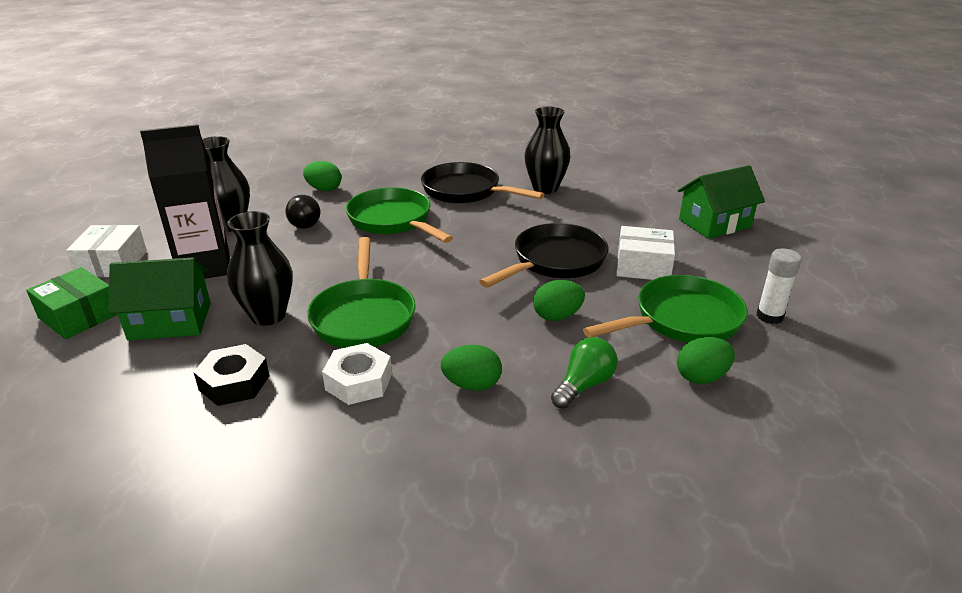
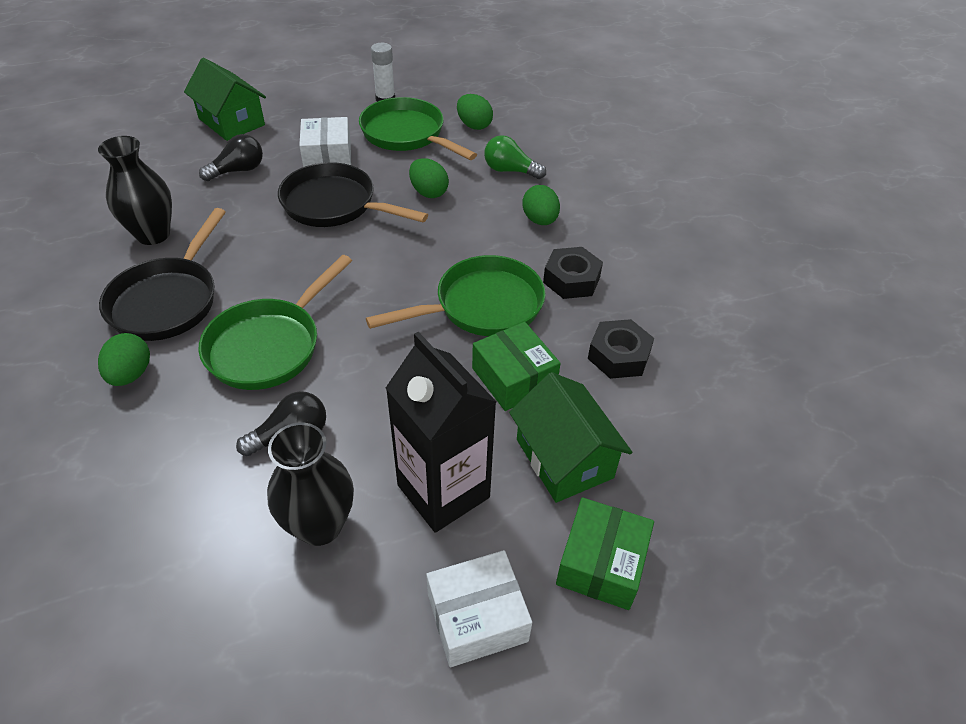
camera: 110 degrees left, 15 degrees up
black vase [227,211,293,326] -> green box [472,322,561,411]
green egg [303,161,341,191] -> green egg moved to [98,333,150,386]
white nut [322,343,392,405] -> black nut [543,247,603,299]
none -> black light bulb [199,134,263,181]

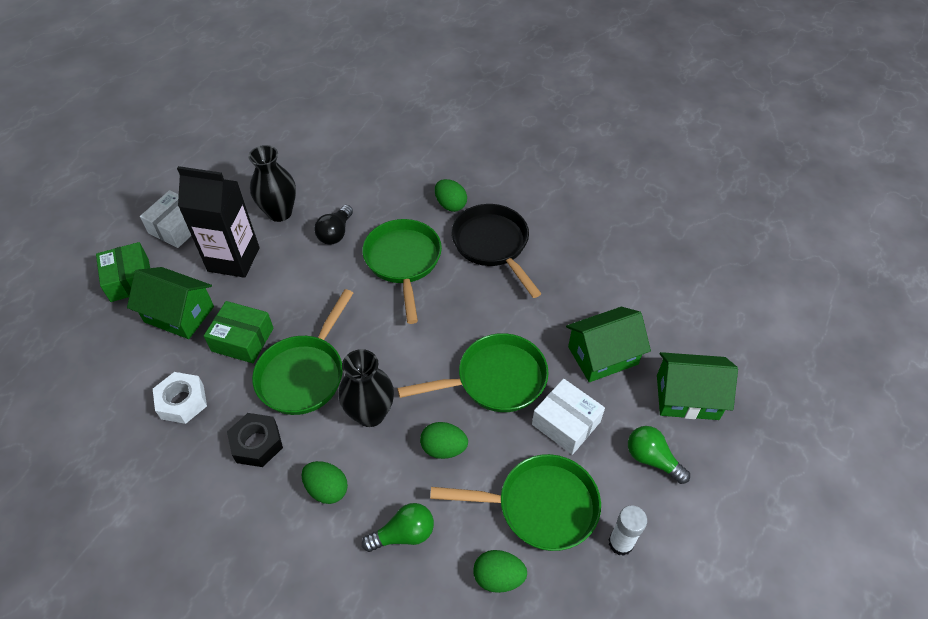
camera: 140 degrees right, 5 degrees up
black vase [98,136,172,245] -> black vase moved to [339,349,394,427]
black light bulb [199,134,263,181] -> green house [566,307,651,382]
black pan [278,162,428,227] -> green pan [397,333,549,412]
black nut [588,319,654,379] -> white nut [153,372,207,424]
none -> green light bulb [628,426,690,484]

